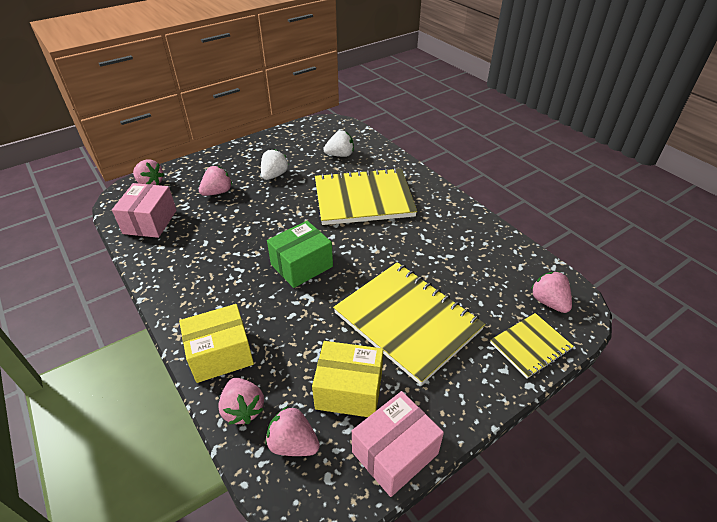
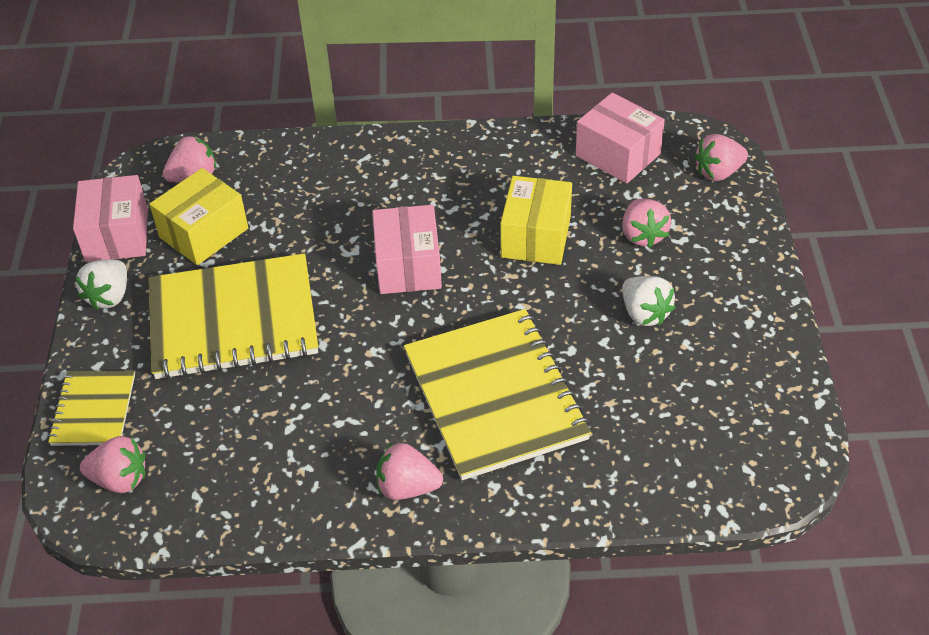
camera: 125 degrees right, 5 degrees up
yellow box [179,304,254,383] -> yellow box moved to [500,176,572,265]
pink strawberry [218,378,264,425] -> pink strawberry moved to [376,443,443,500]
green box [267,221,333,288] -> pink box [372,205,442,294]
yellow notebook [315,168,417,225] -> yellow notebook turned 45 degrees counterclockwise [404,309,591,480]
white strawberry [323,130,354,157] -> white strawberry moved to [75,259,127,310]

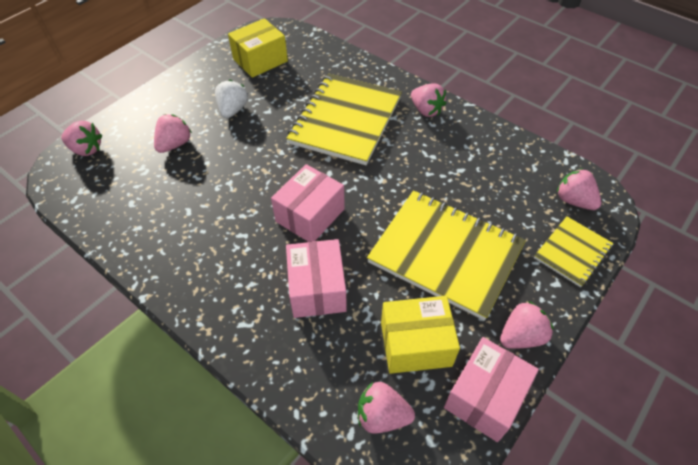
camera: 140 degrees left, 5 degrees up
white strawberry [75,259,127,310] -> pink strawberry [500,301,553,349]
yellow box [500,176,572,265] -> yellow box moved to [228,18,288,78]
pink box [576,93,665,183] -> pink box moved to [286,239,347,318]

